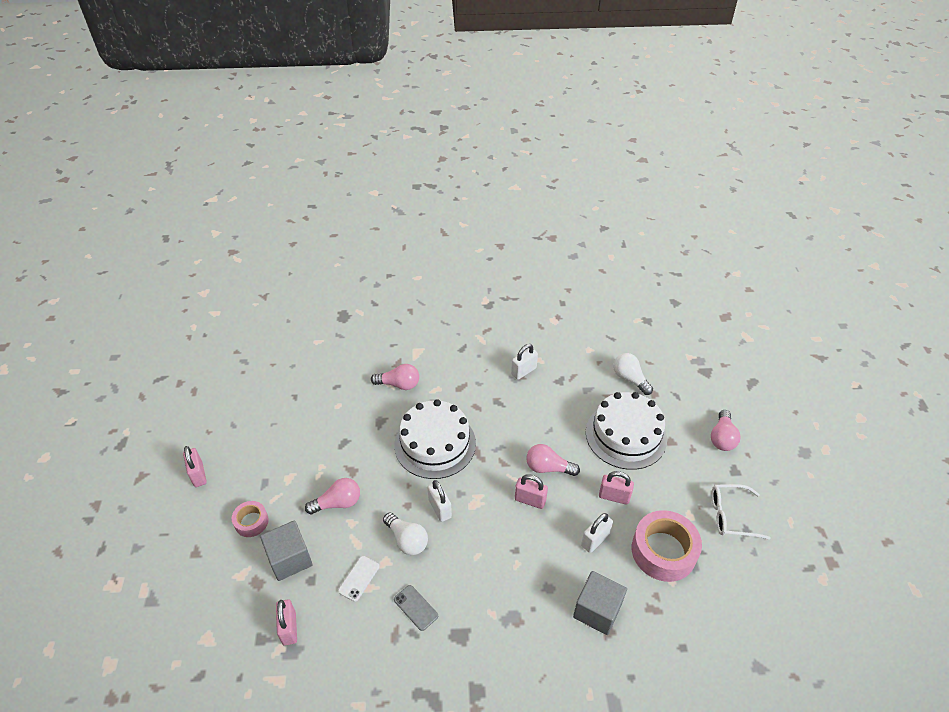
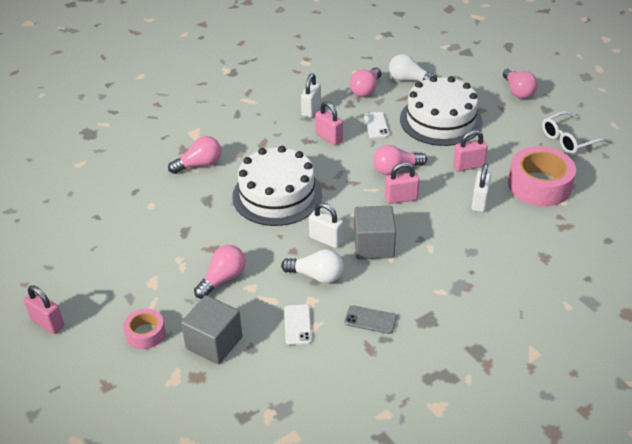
camera: 30 degrees left, 5 degrees down
pink padlock [276,599,297,646] -> pink padlock moved to [315,101,343,145]
grey cube [573,571,627,635] -> grey cube moved to [354,206,396,259]
none -> pink light bulb [350,67,381,97]
none -> white phone [364,112,389,138]

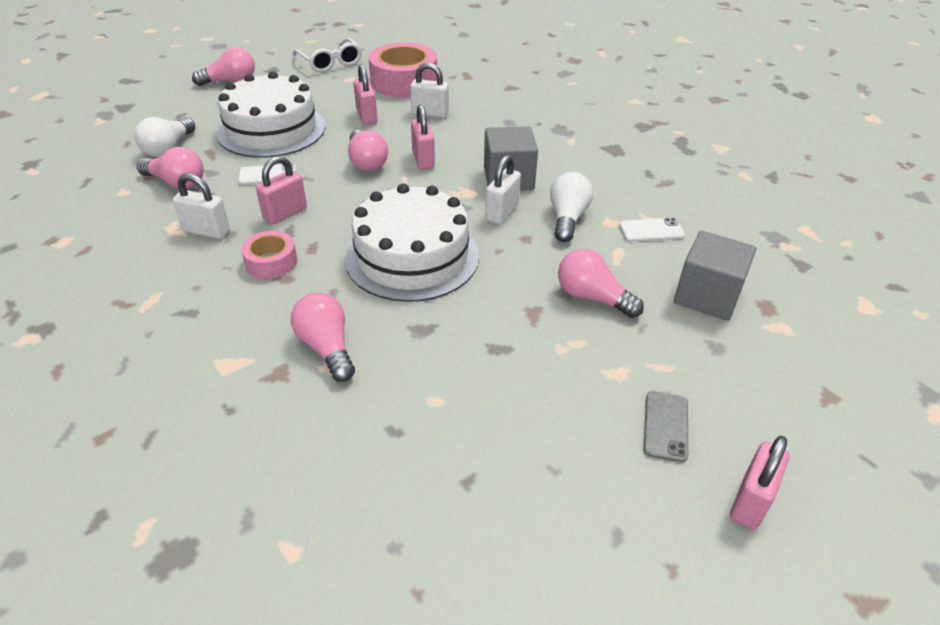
camera: 95 degrees left, 0 degrees up
pink tape [123,309,165,349] -> pink tape moved to [241,231,297,279]
grey phone [344,305,397,334] -> grey phone moved to [644,391,688,462]

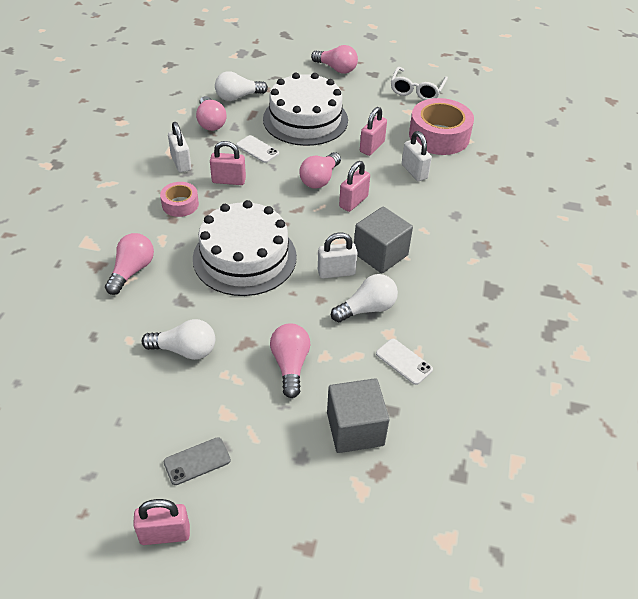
camera: 50 degrees right, 5 degrees up
none -> white light bulb [142,319,215,360]

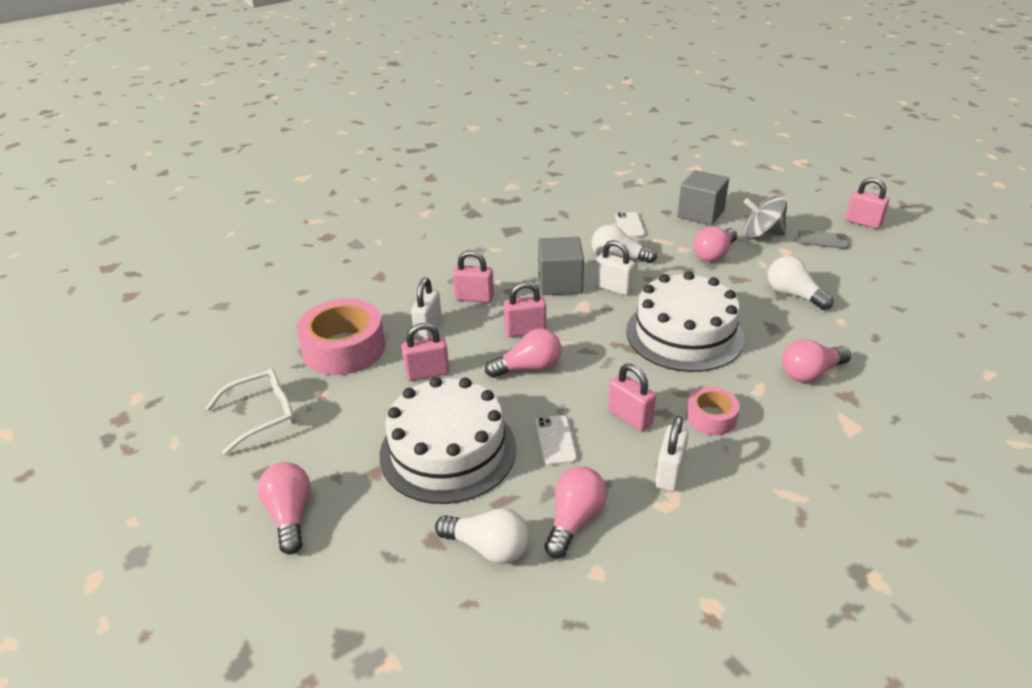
camera: 135 degrees left, 10 degrees down
none -> pink padlock [453,250,494,303]
none -> grey spinning top [744,196,787,239]

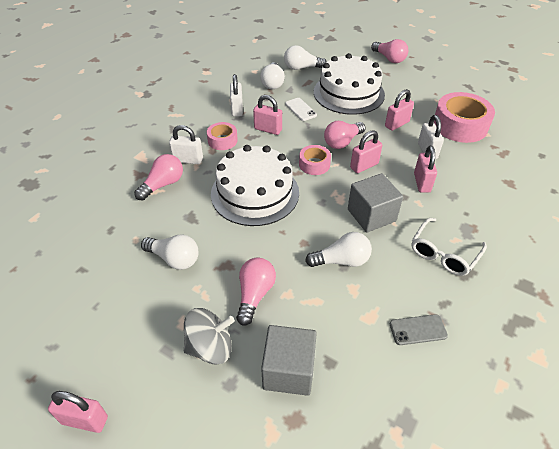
camera: 155 degrees right, 10 degrees up
white glasses [206,368,295,455] -> white glasses moved to [412,218,487,276]
pink padlock [453,250,494,303] -> pink padlock turned 75 degrees counterclockwise [414,146,437,193]
pink light bulb [545,466,607,558] -> white light bulb [260,62,285,89]
white padlock [595,240,635,296] -> white padlock moved to [169,125,203,164]
white phone [615,212,645,237] -> none
grey phone [798,230,849,249] -> grey phone moved to [390,314,448,345]
none -> pink tape [299,145,331,175]

